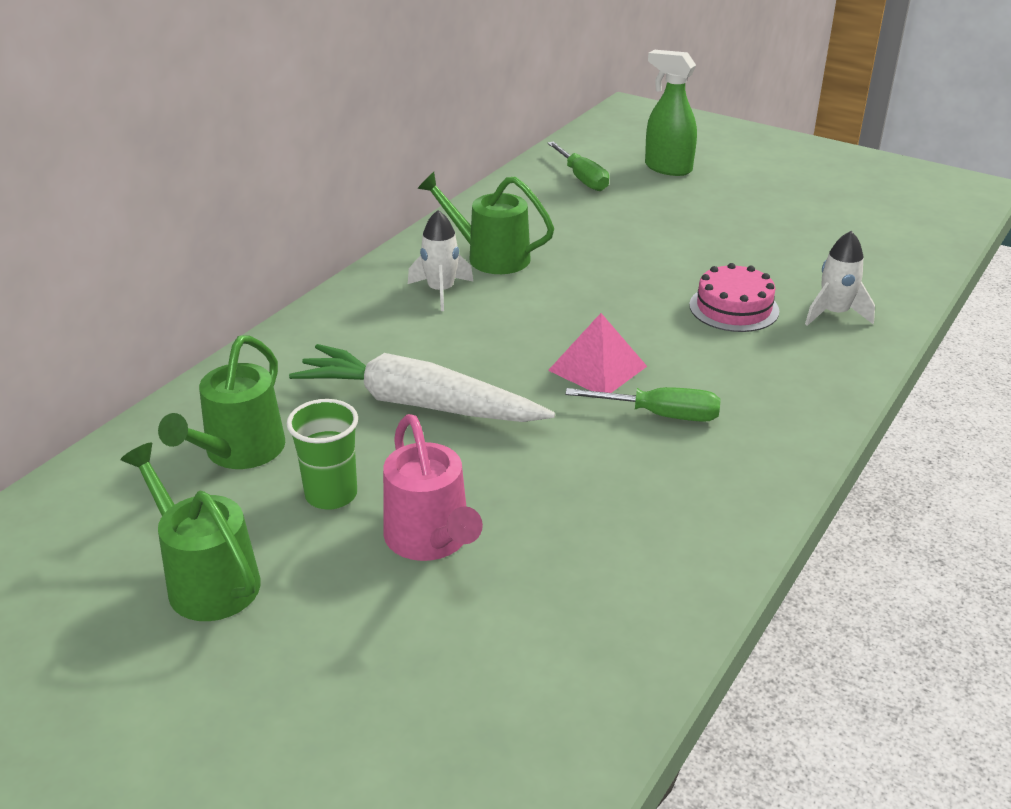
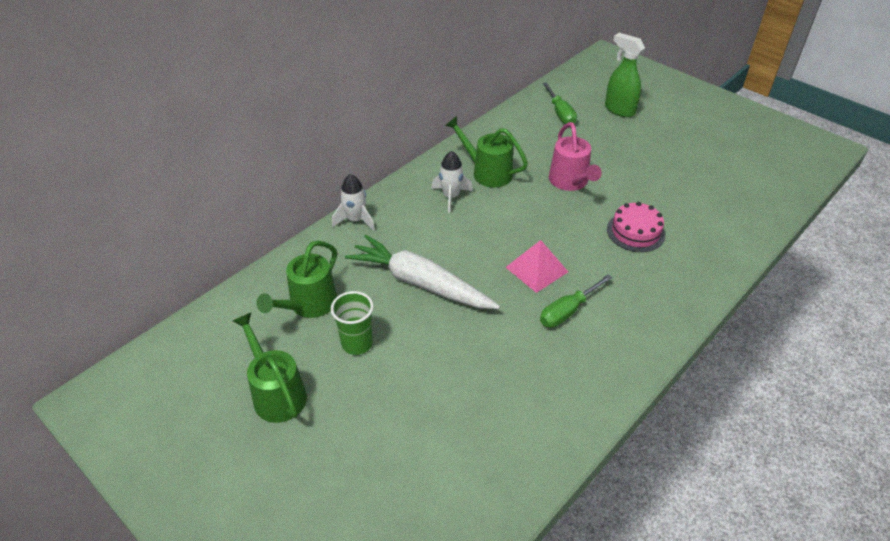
camera: 10 degrees right, 10 degrees up
pink watering can [383,414,483,561] -> pink watering can moved to [549,122,602,191]
green screwdriver [565,387,721,422] -> green screwdriver turned 120 degrees clockwise [540,274,613,328]
white rocket [805,231,875,326] -> white rocket moved to [332,174,375,231]

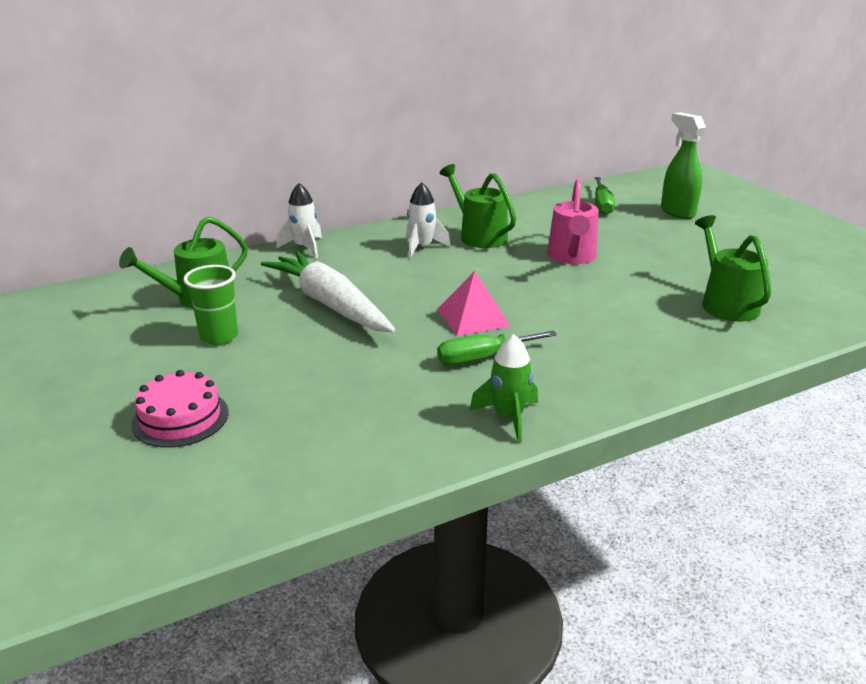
camera: 20 degrees right, 15 degrees down
green watering can [233,313,307,423] -> green watering can moved to [695,215,771,322]
pink cake [607,202,665,252] -> pink cake moved to [131,370,229,448]
none -> green rocket [470,334,538,443]

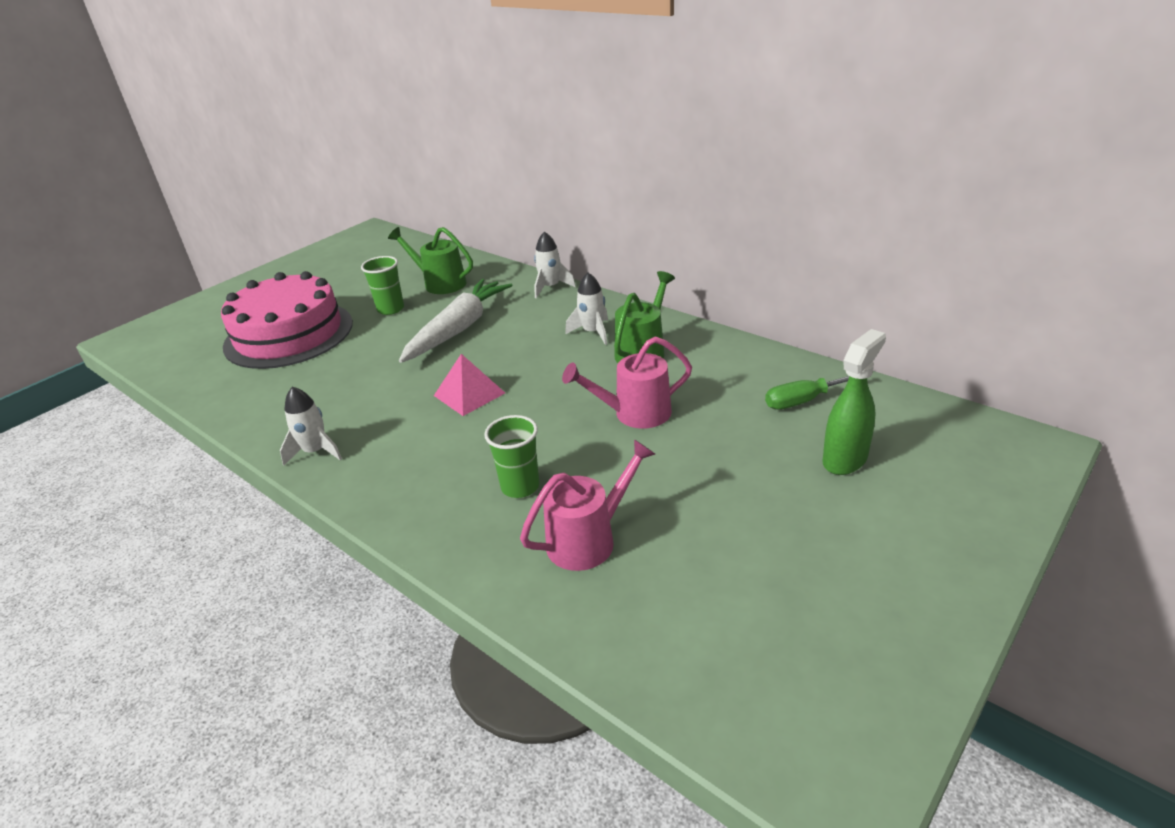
camera: 70 degrees right, 5 degrees up
pink cake [131,370,229,448] -> pink cake [221,271,353,369], size x2.08
green screwdriver [437,331,557,365] -> none
green rocket [470,334,538,443] -> white rocket [280,387,342,466]
green watering can [695,215,771,322] -> pink watering can [520,439,655,571]
none -> green cup [484,415,539,498]

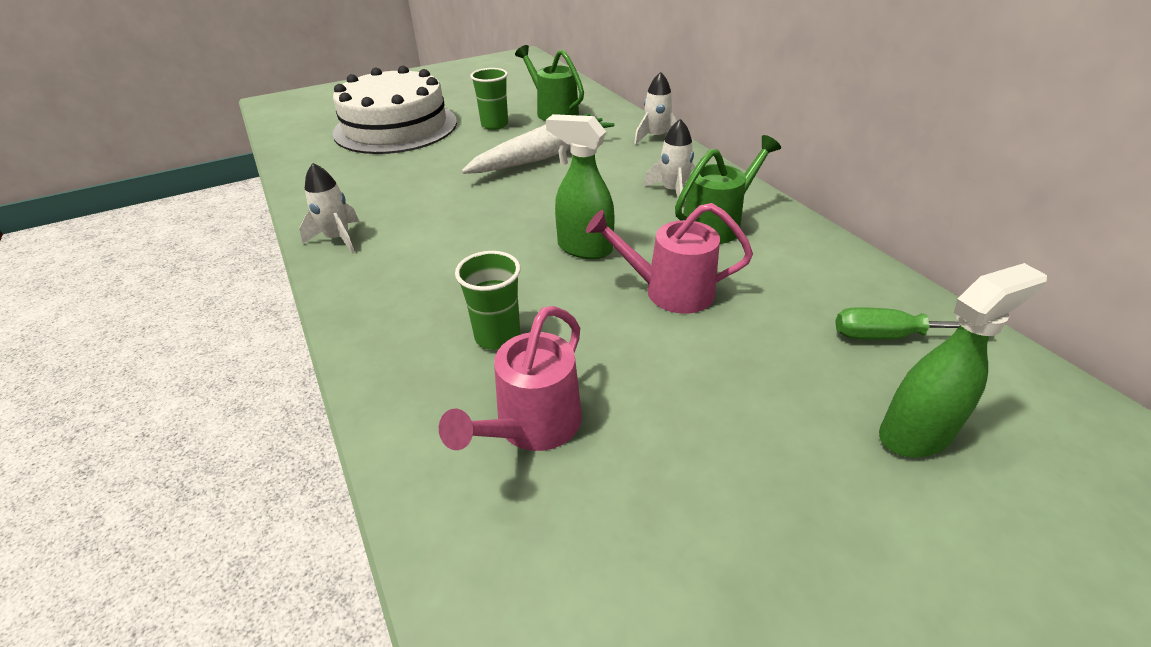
camera: 20 degrees right, 5 degrees up
pink cake [221,271,353,369] -> white cake [332,66,457,154]
pink pyramid [434,354,505,416] -> none
pink watering can [520,439,655,571] -> pink watering can turned 135 degrees clockwise [439,306,582,451]
none -> green spray bottle [546,114,615,259]

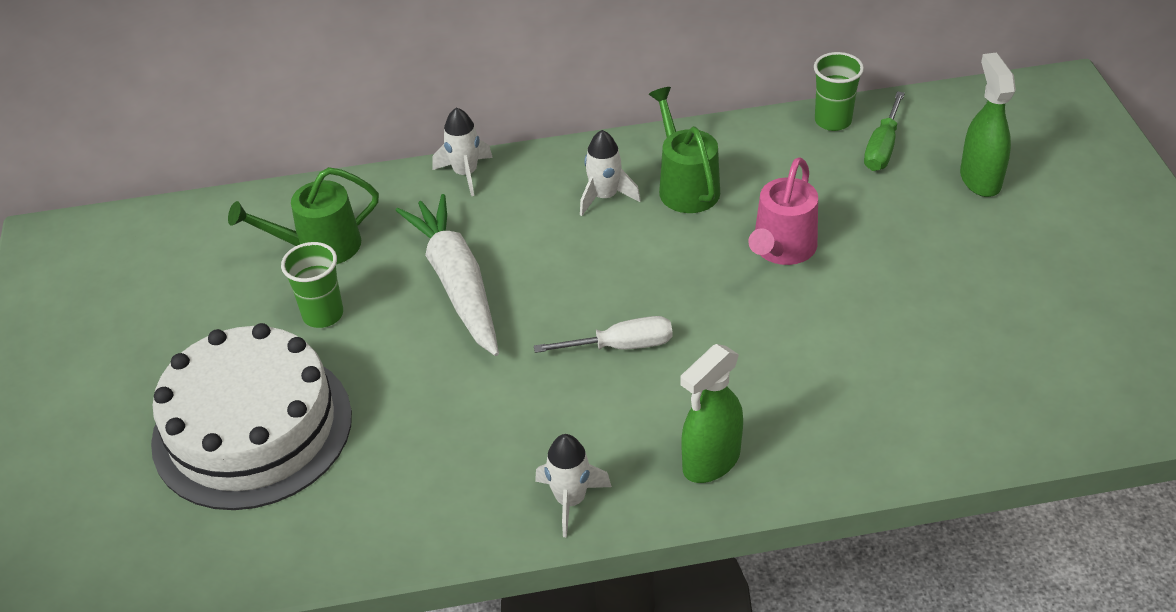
camera: 70 degrees left, 5 degrees up
pink watering can [439,306,582,451] -> none
green cup [455,251,521,350] -> green cup moved to [814,52,864,131]
green spray bottle [546,114,615,259] -> green spray bottle moved to [680,344,743,483]
none -> white screwdriver [534,316,673,353]

